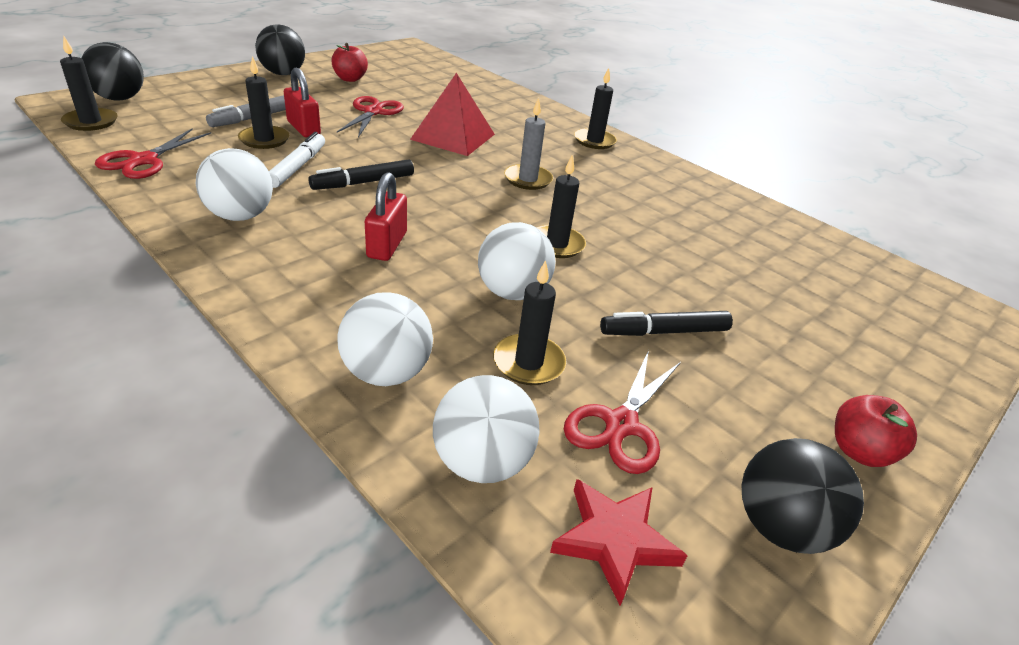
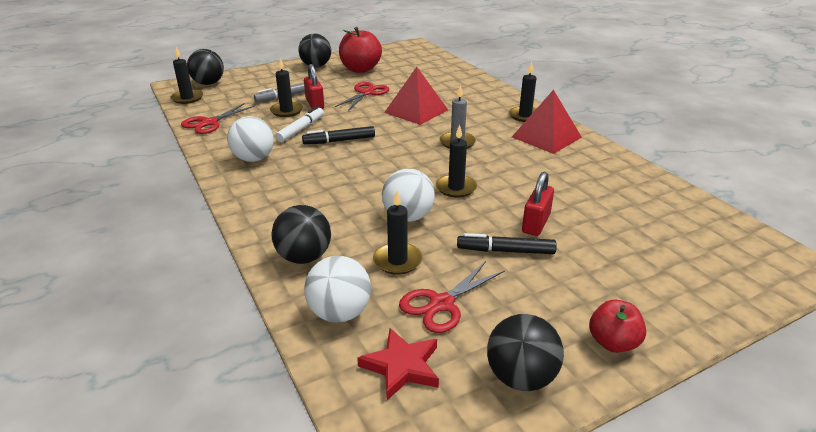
camera: 20 degrees right, 5 degrees down
red apple [331,43,368,82] -> red apple [339,27,382,73], size x1.70
white ball [338,292,433,386] -> black ball [271,205,331,264]
red padlock [365,172,407,261] -> red padlock moved to [522,172,554,236]
none -> red pyramid [512,90,582,154]

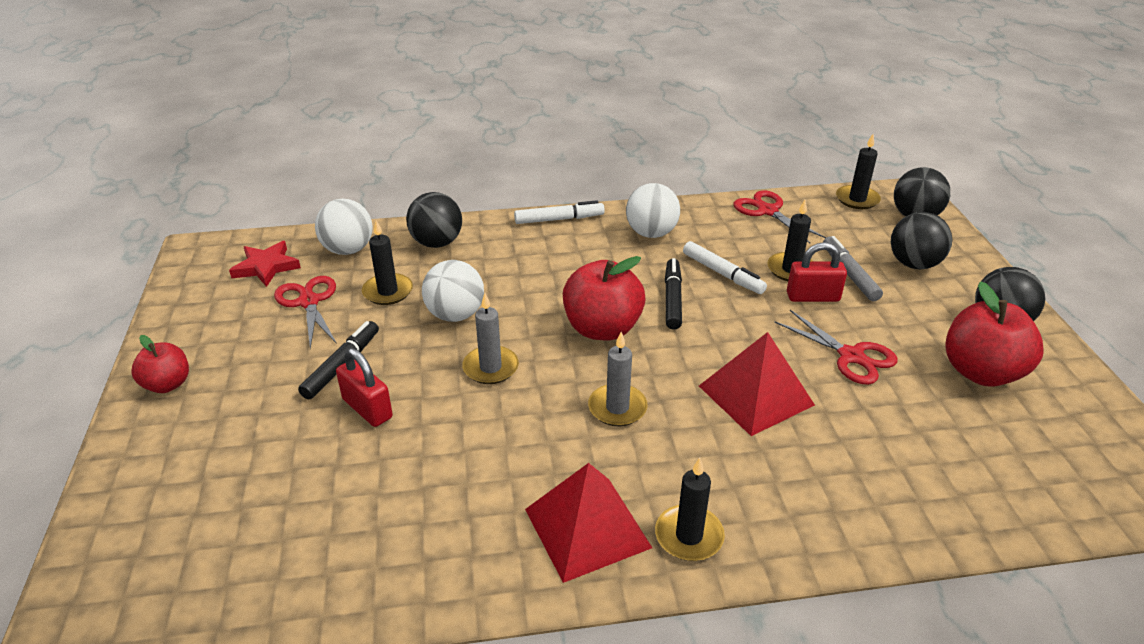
camera: 110 degrees right, 5 degrees up
black candle [436,125,477,198] -> grey candle [462,293,519,384]
black ball [487,314,564,391] -> black ball moved to [891,212,952,269]
none -> white marker [514,200,605,224]
none -> red apple [563,256,646,341]

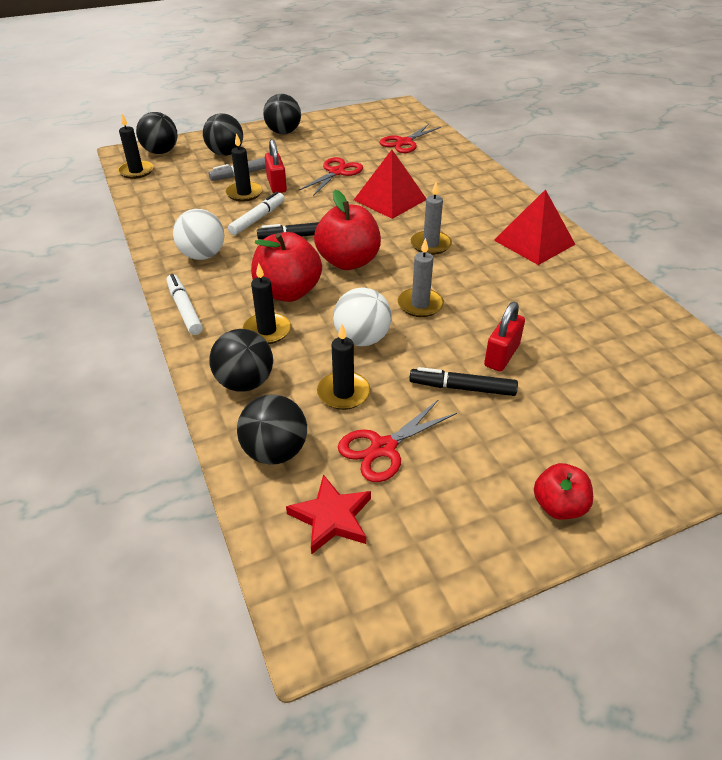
camera: 105 degrees left, 5 degrees up
white ball [315,199,373,255] -> black ball [237,394,307,465]
black candle [655,458,725,561] -> black candle moved to [242,263,291,344]
red scissors [734,190,826,243] -> red scissors moved to [380,124,441,153]
red apple [945,281,1044,386] -> red apple moved to [251,232,322,302]

